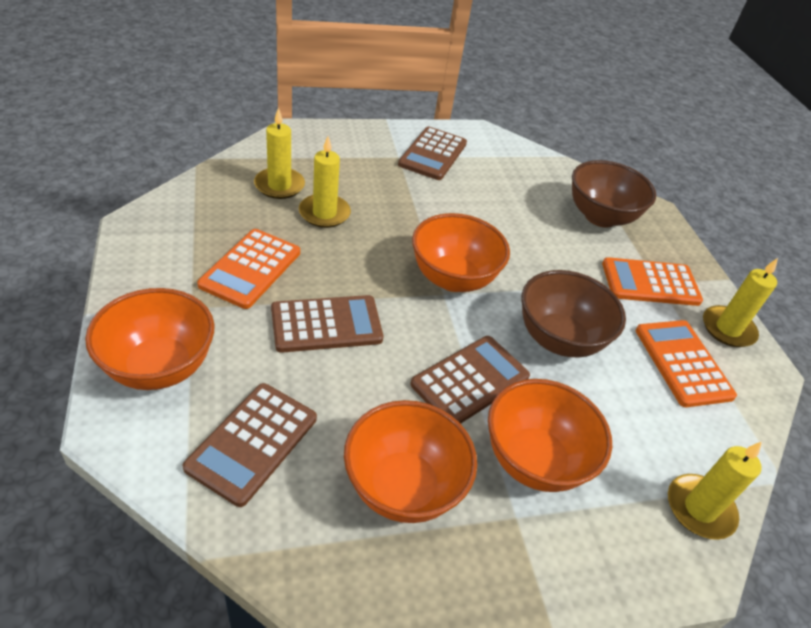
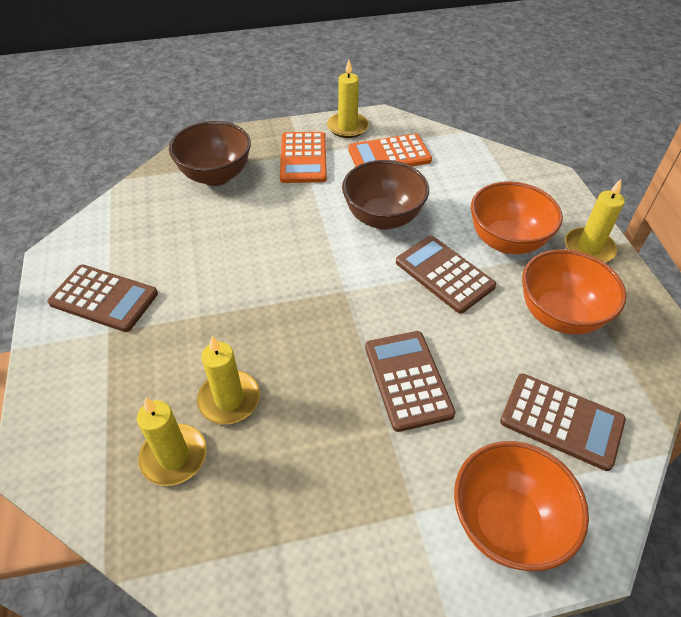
camera: 85 degrees left, 5 degrees up
orange calculator [197,229,300,309] -> none
orange bowl [412,213,510,292] -> none
yellow candle [668,442,762,540] -> yellow candle moved to [565,179,625,263]

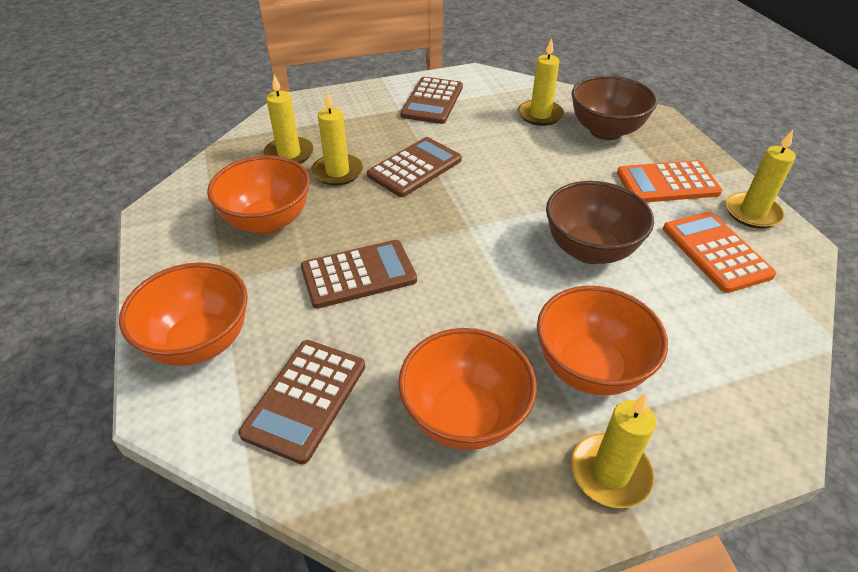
camera: 85 degrees right, 5 degrees down
brown calculator [396,236,496,313] -> brown calculator moved to [367,137,462,197]
none -> orange bowl [207,155,310,234]
none -> yellow candle [518,38,564,126]

